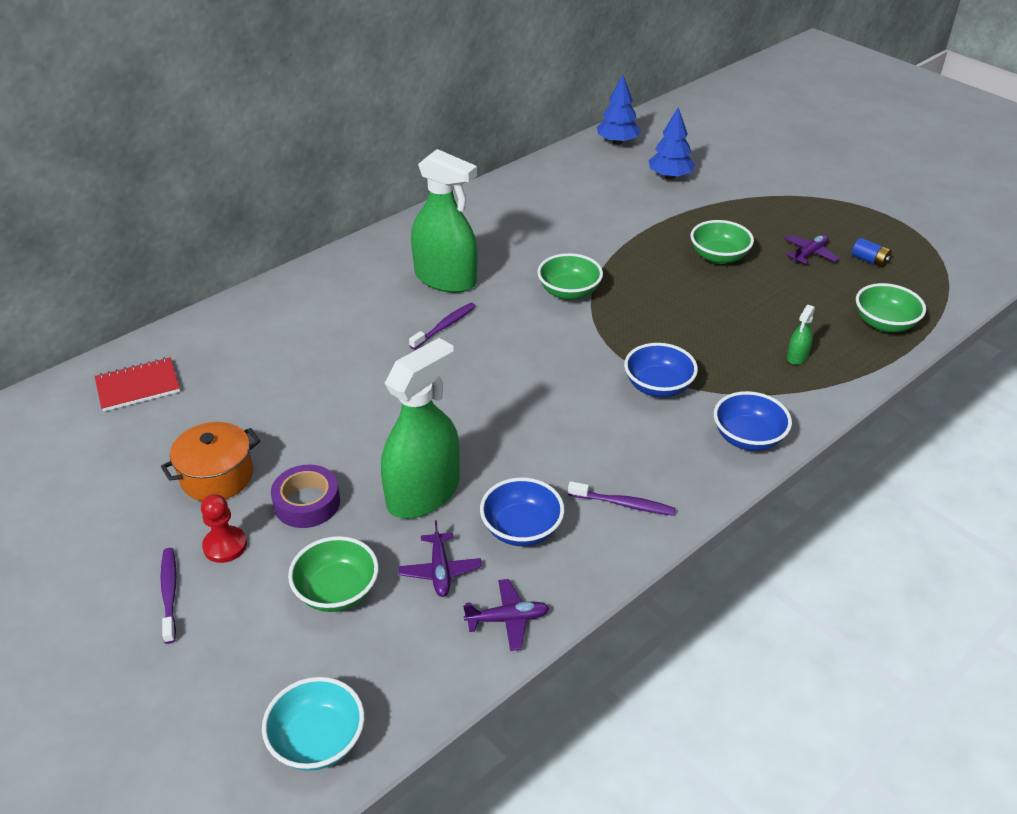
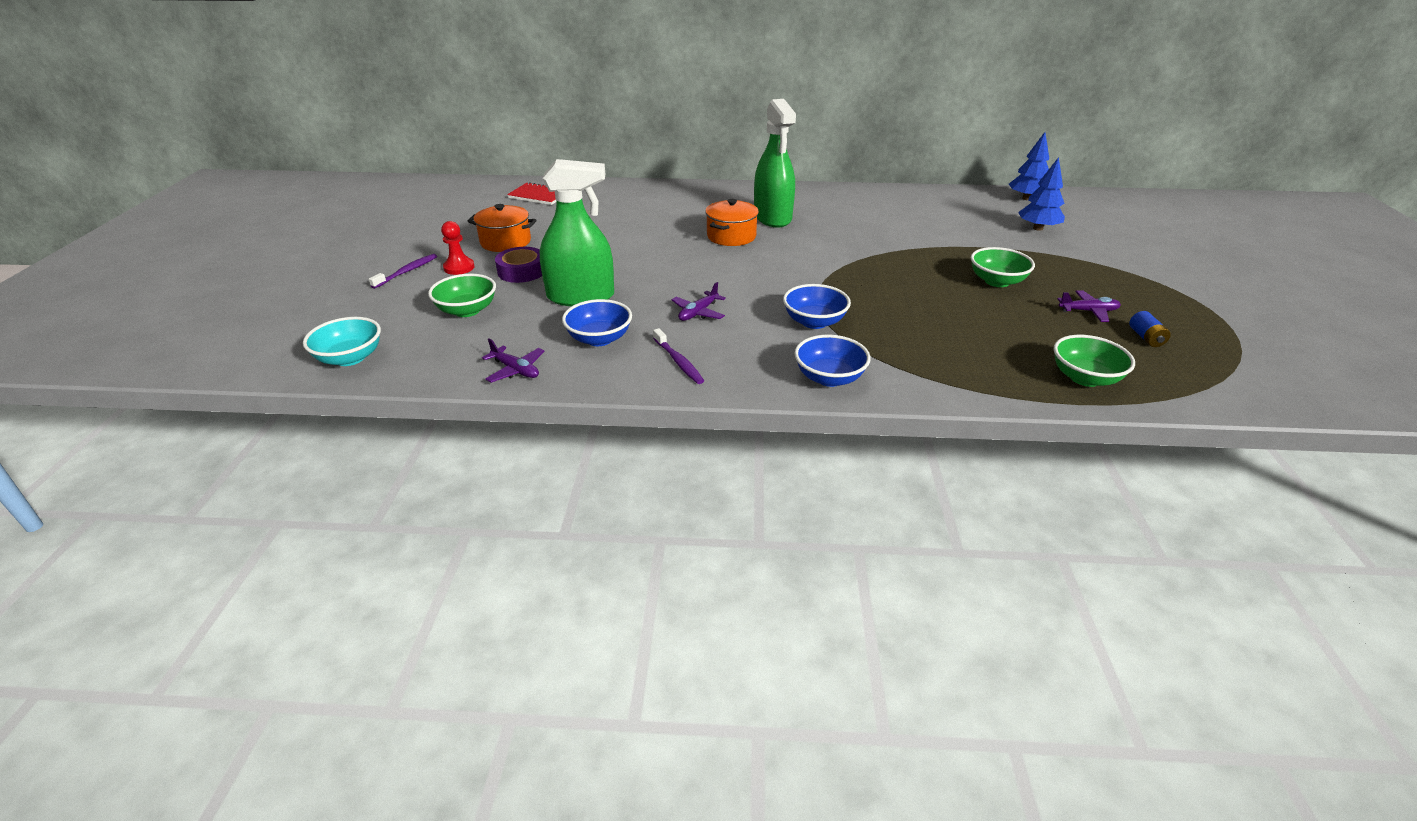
camera: 45 degrees right, 5 degrees down
purple plane [398,520,482,597] -> purple plane moved to [671,282,726,321]
purple toothbrush [409,303,476,349] -> orange pot [705,199,759,246]
green bowl [537,253,603,300] -> none
green spray bottle [787,305,815,365] -> none

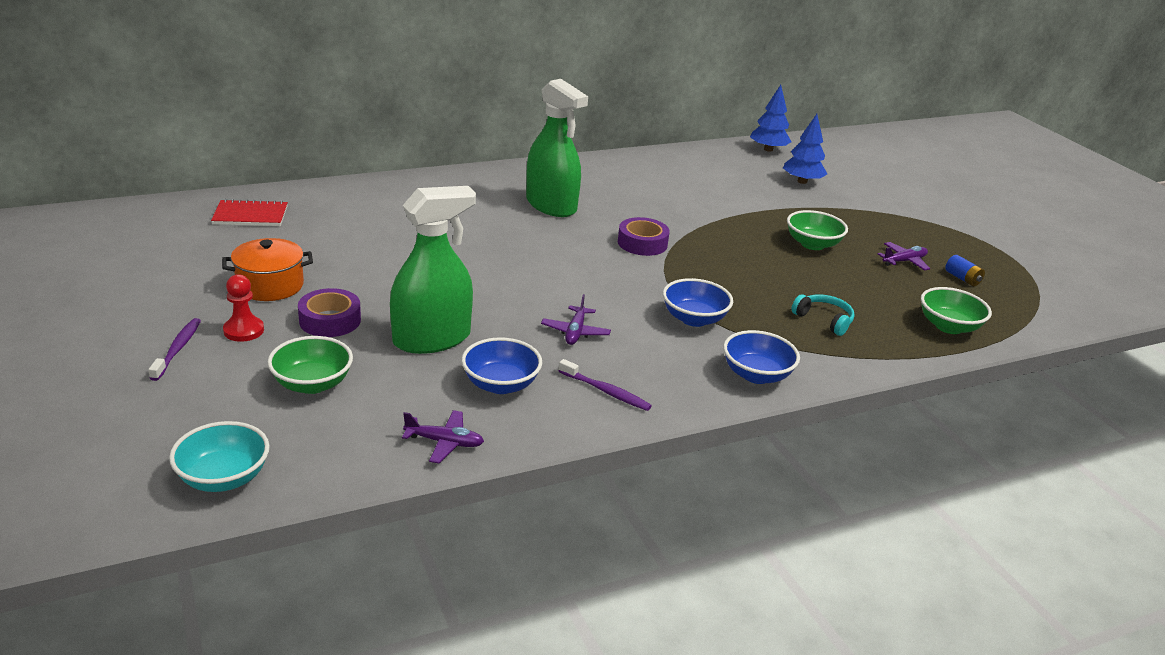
camera: 30 degrees left, 5 degrees down
orange pot [705,199,759,246] -> none
none -> purple tape [618,217,670,256]
none -> turquoise headphones [792,294,855,336]

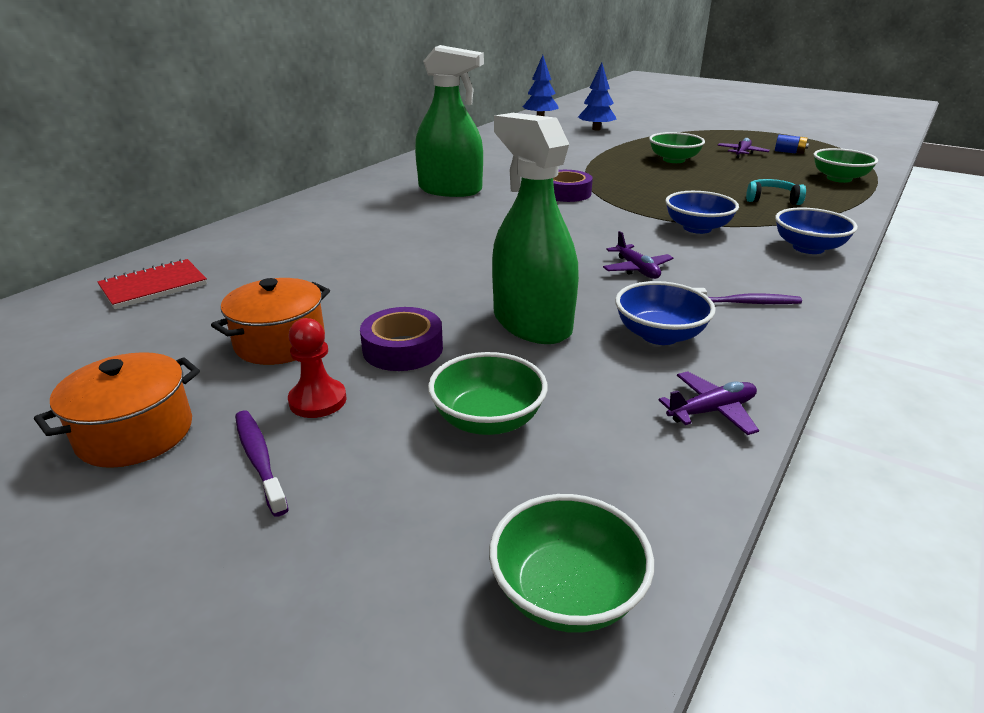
camera: 30 degrees left, 0 degrees up
turquoise bowl [169,421,270,492] -> green bowl [489,494,654,633]
green spray bottle [390,186,476,354] -> green spray bottle turned 60 degrees counterclockwise [492,113,579,344]
none -> orange pot [34,352,200,468]

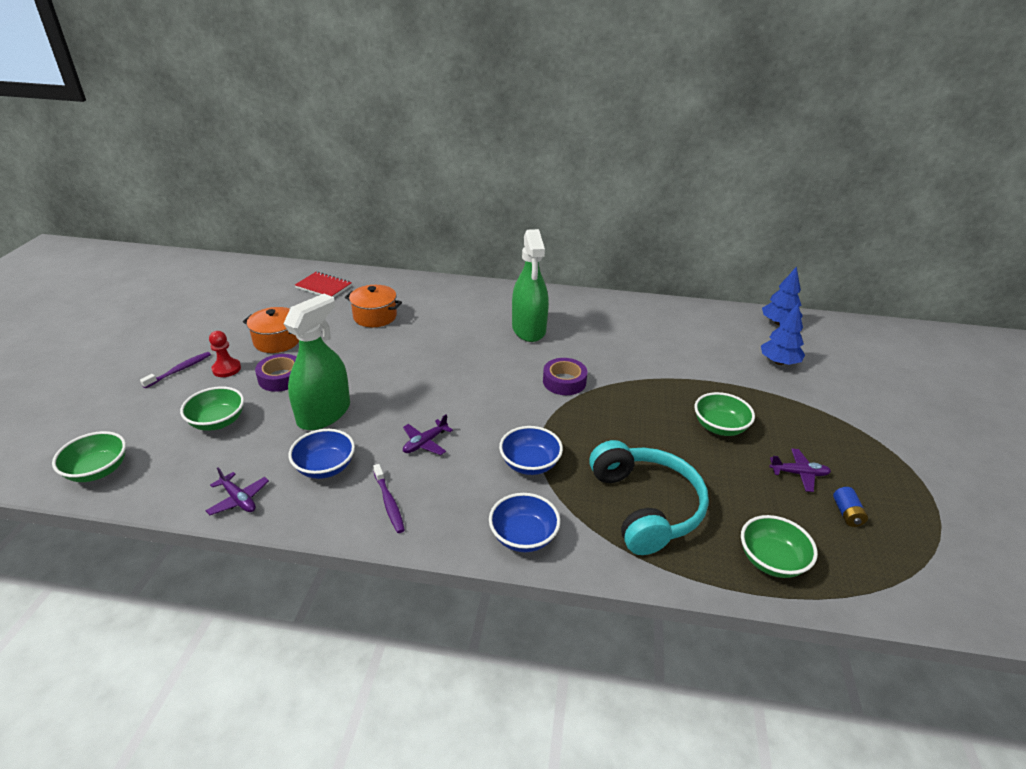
camera: 65 degrees right, 5 degrees up
orange pot [34,352,200,468] -> orange pot moved to [345,285,402,327]
turquoise headphones [746,179,806,205] -> turquoise headphones [589,440,709,555], size x2.14

